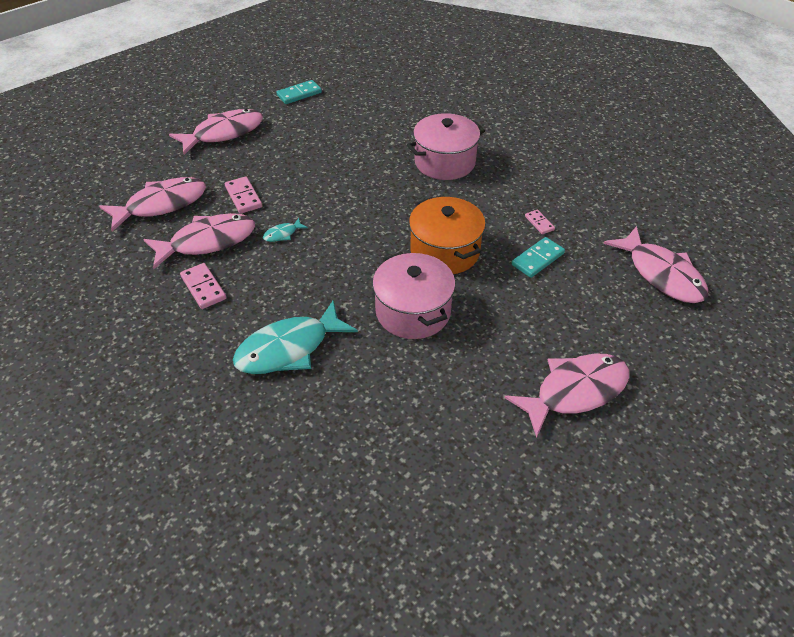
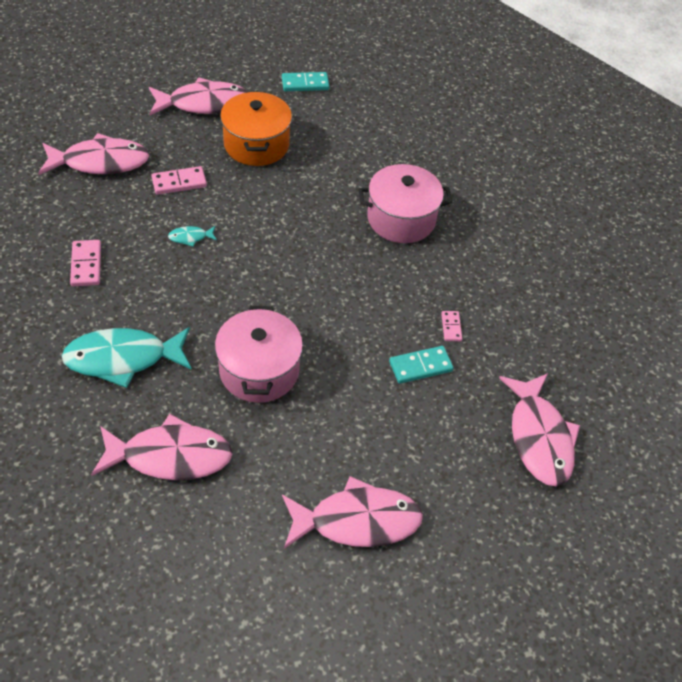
camera: 20 degrees right, 5 degrees up
pink fish [143,213,255,269] -> pink fish moved to [91,414,233,480]
pink domino [225,176,262,214] -> pink domino turned 75 degrees clockwise [151,166,207,195]
orange pot [409,197,486,274] -> orange pot moved to [220,92,292,166]

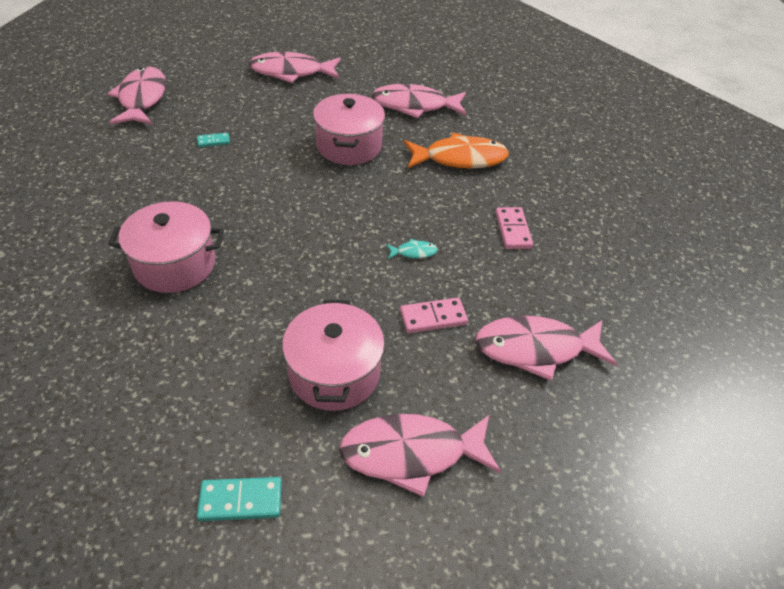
camera: 175 degrees left, 5 degrees down
turquoise fish [62,327,192,388] -> orange fish [404,133,509,168]
orange pot [220,92,292,166] -> pink pot [282,300,385,411]
turquoise domino [389,346,454,384] -> turquoise domino [197,133,230,147], size x0.63
pink domino [441,311,462,341] -> none

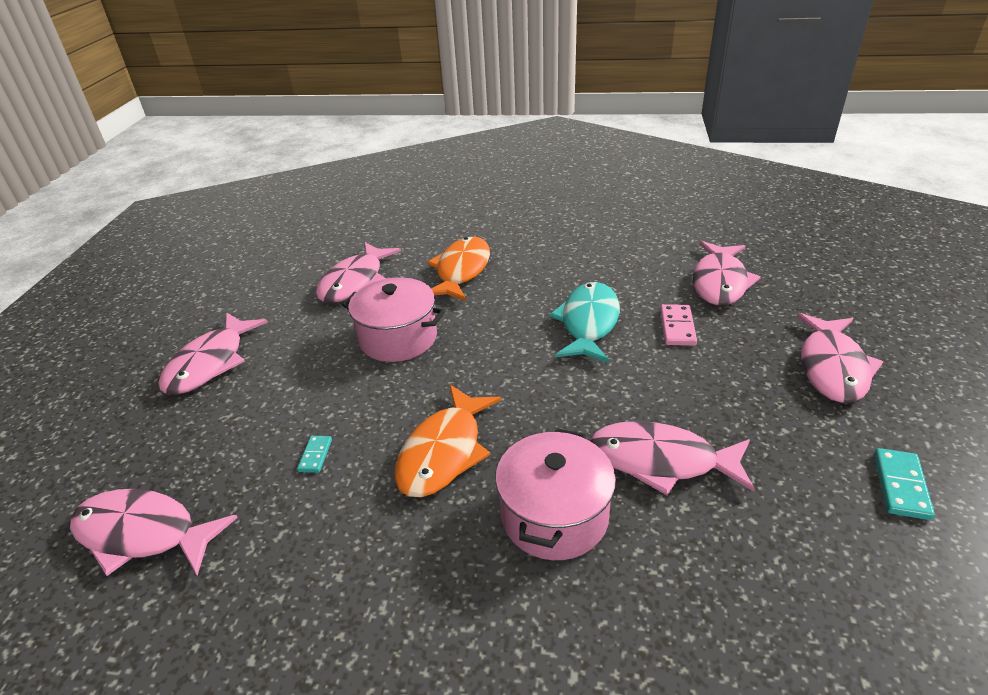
camera: 65 degrees left, 10 degrees down
pink pot [282,300,385,411] -> none
turquoise fish [386,238,438,259] -> turquoise fish [549,282,620,363], size x2.36
pink domino [495,207,533,249] -> none
none -> orange fish [395,385,501,497]
none -> pink fish [590,421,755,495]

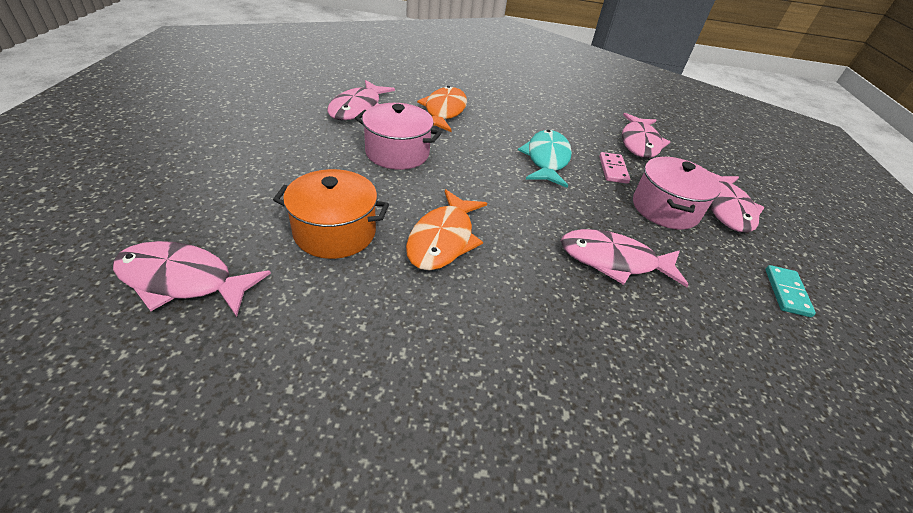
camera: 10 degrees left, 5 degrees up
pink fish [158,313,268,395] -> none
turquoise domino [297,436,332,473] -> orange pot [273,169,389,259]
pink pot [495,428,616,560] -> pink pot moved to [633,157,721,230]

